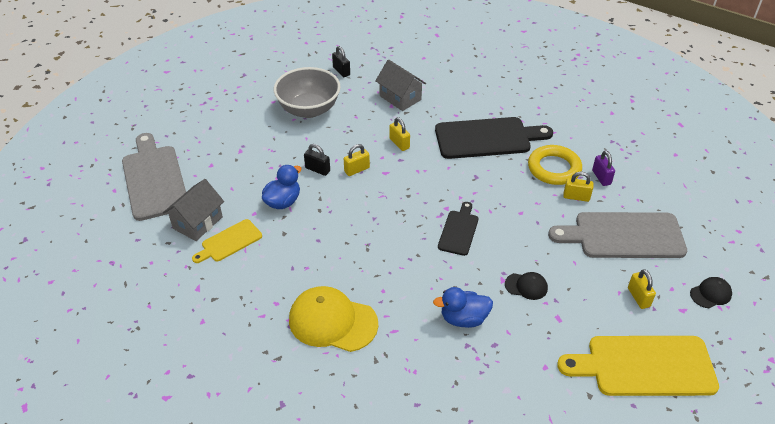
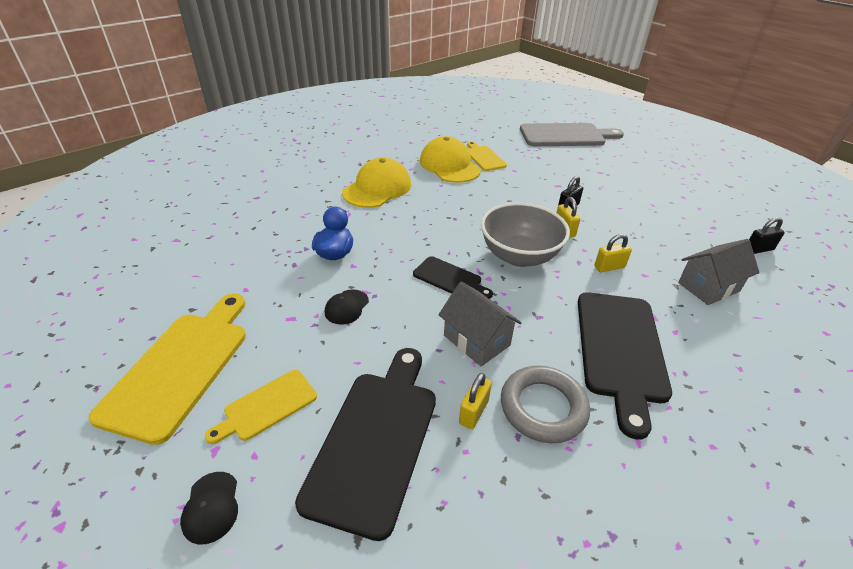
camera: 105 degrees right, 5 degrees down
grey house [163,179,224,241] -> grey house moved to [438,282,522,366]
blue duck [262,165,302,209] -> none
grey bowl [274,67,341,118] -> grey bowl moved to [481,202,570,267]
yellow ring [528,145,582,185] -> grey ring [501,366,590,443]
grey cutting board [548,212,687,258] -> black cutting board [295,348,436,541]
purple padlock [592,150,615,186] -> none
yellow padlock [628,269,656,309] -> yellow cutting board [205,370,317,444]
none -> yellow cap [420,136,481,183]

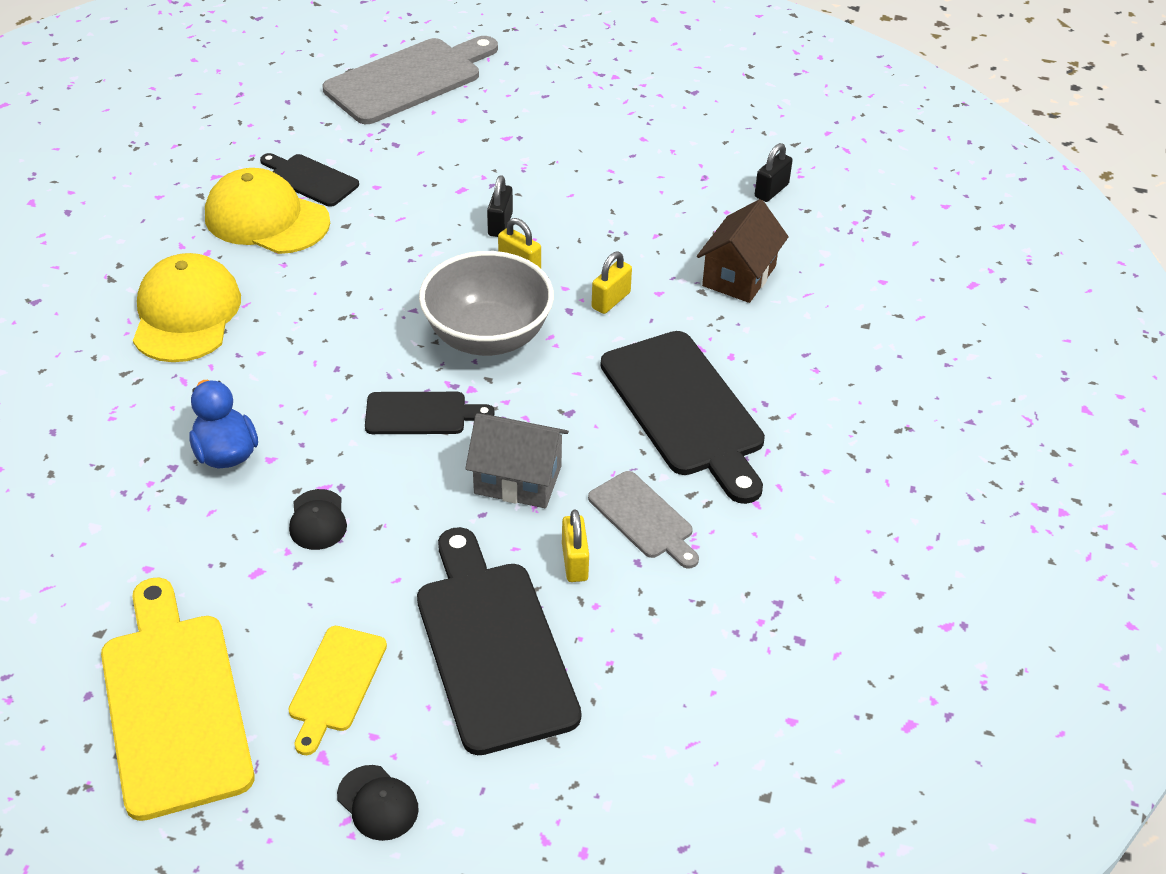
camera: 35 degrees left, 5 degrees up
yellow cutting board [467,141,507,171] -> black cutting board [260,153,359,207]
grey ring [501,366,590,443] -> grey cutting board [588,471,699,569]
grey house [678,239,760,305] -> brown house [697,199,789,303]

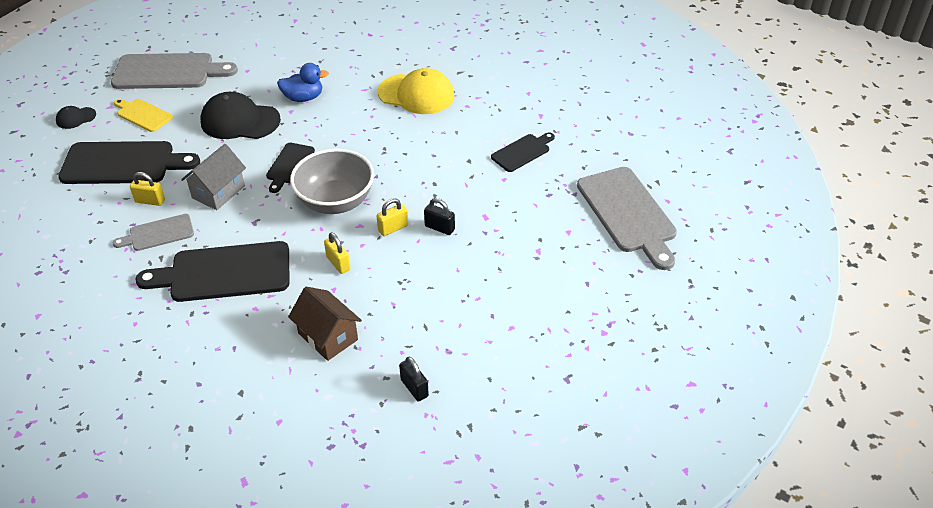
camera: 110 degrees right, 0 degrees up
yellow cutting board [101,577,254,821] -> grey cutting board [111,53,238,89]
yellow cap [205,168,330,254] -> none
black cap [289,489,347,550] -> black cap [200,92,281,139], size x2.05

